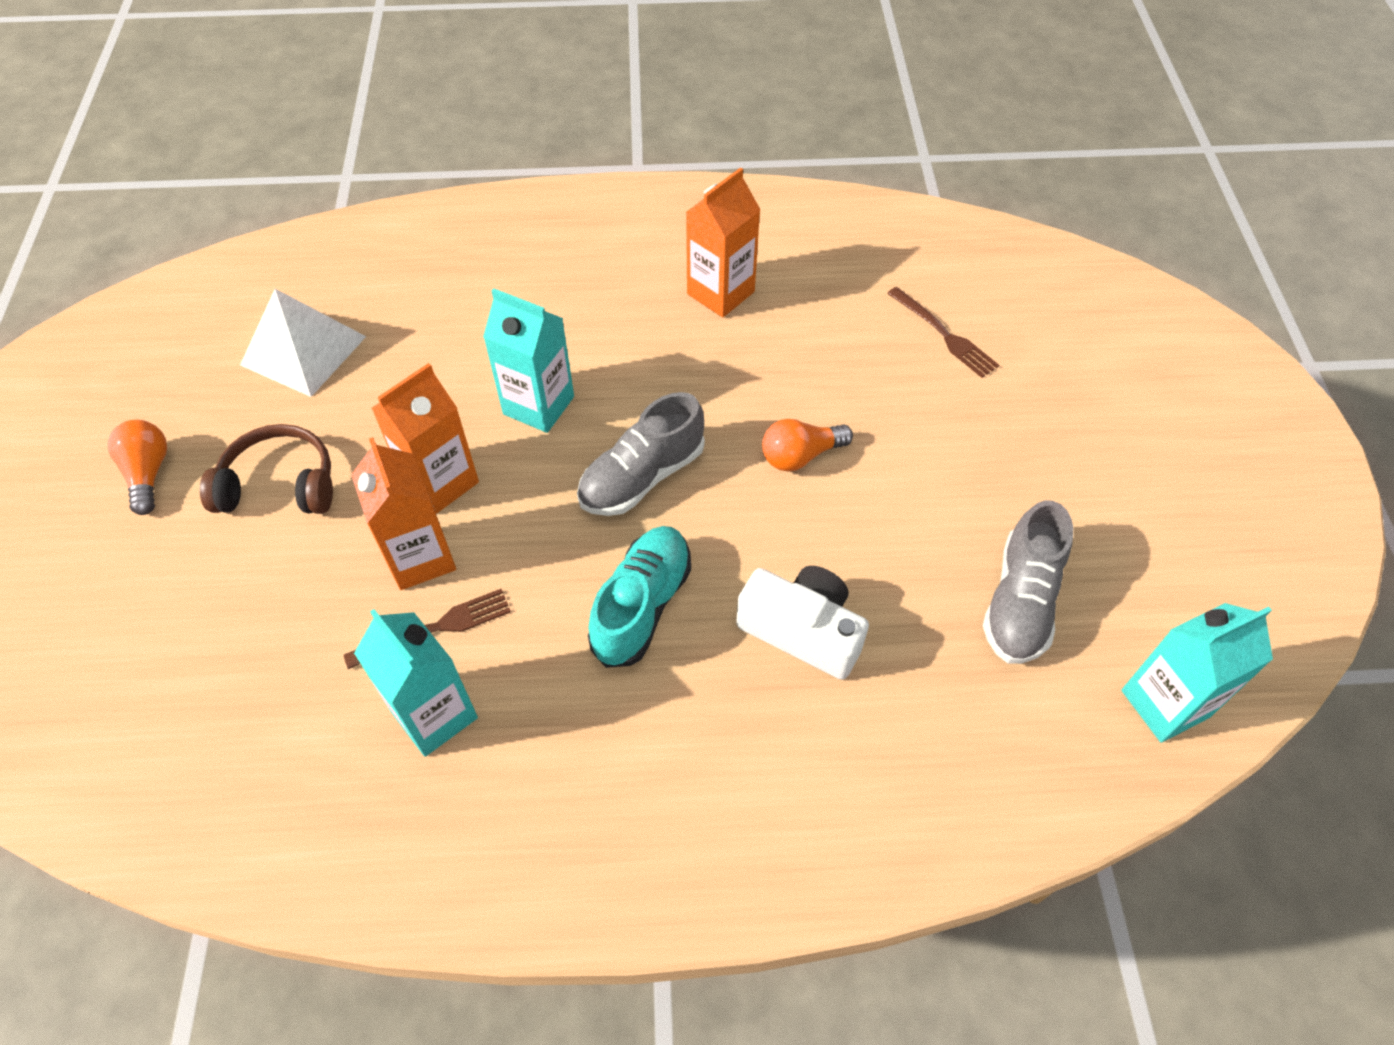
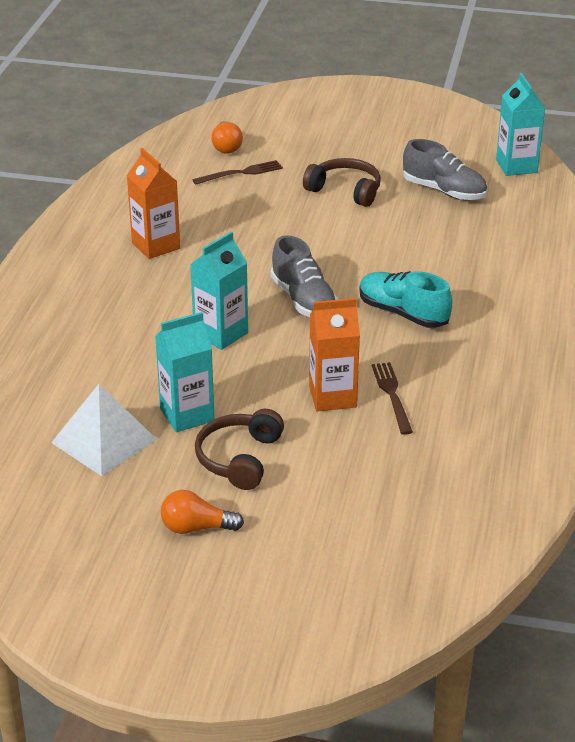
camera: 75 degrees left, 20 degrees down
turquoise carton [354,609,478,757] -> turquoise carton moved to [155,312,214,432]
orange carton [371,363,479,514] -> none
white camera [736,566,869,680] -> none
orange light bulb [762,419,853,472] -> orange light bulb moved to [211,121,243,154]
none -> brown headphones [303,158,381,207]

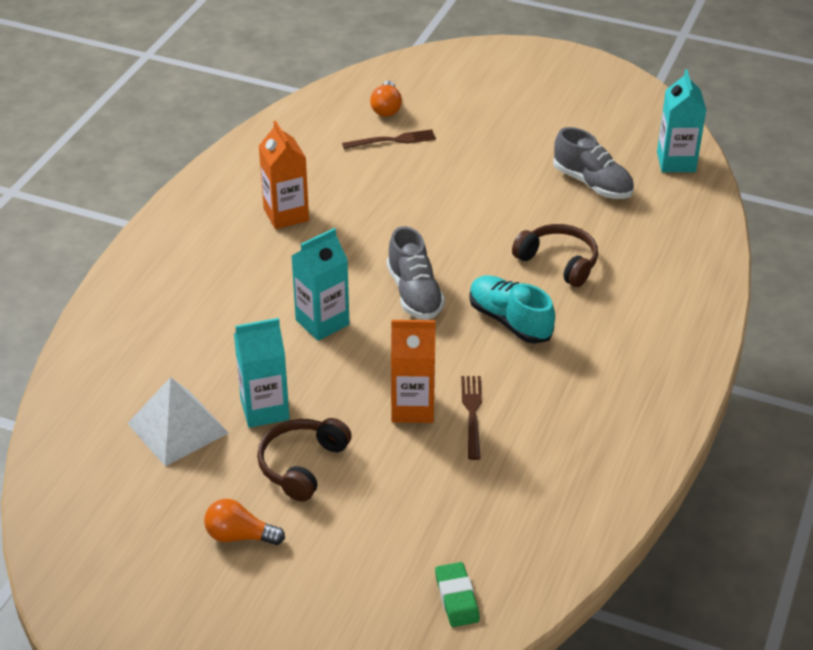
camera: 10 degrees right, 5 degrees up
brown headphones [303,158,381,207] -> brown headphones moved to [512,224,598,287]
none -> green eraser [435,562,480,627]

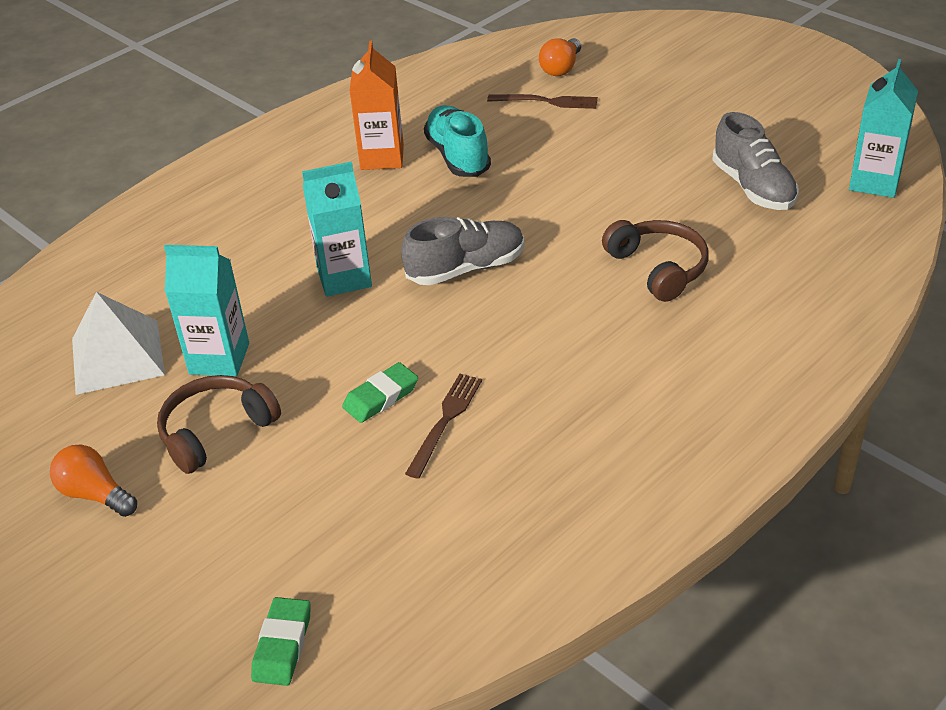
camera: 25 degrees right, 0 degrees up
grey shoe [387,226,445,320] -> grey shoe turned 120 degrees counterclockwise [401,217,524,285]
orange carton [391,320,436,423] -> green eraser [342,362,418,423]
turquoise shoe [469,275,555,344] -> turquoise shoe moved to [424,105,491,177]

